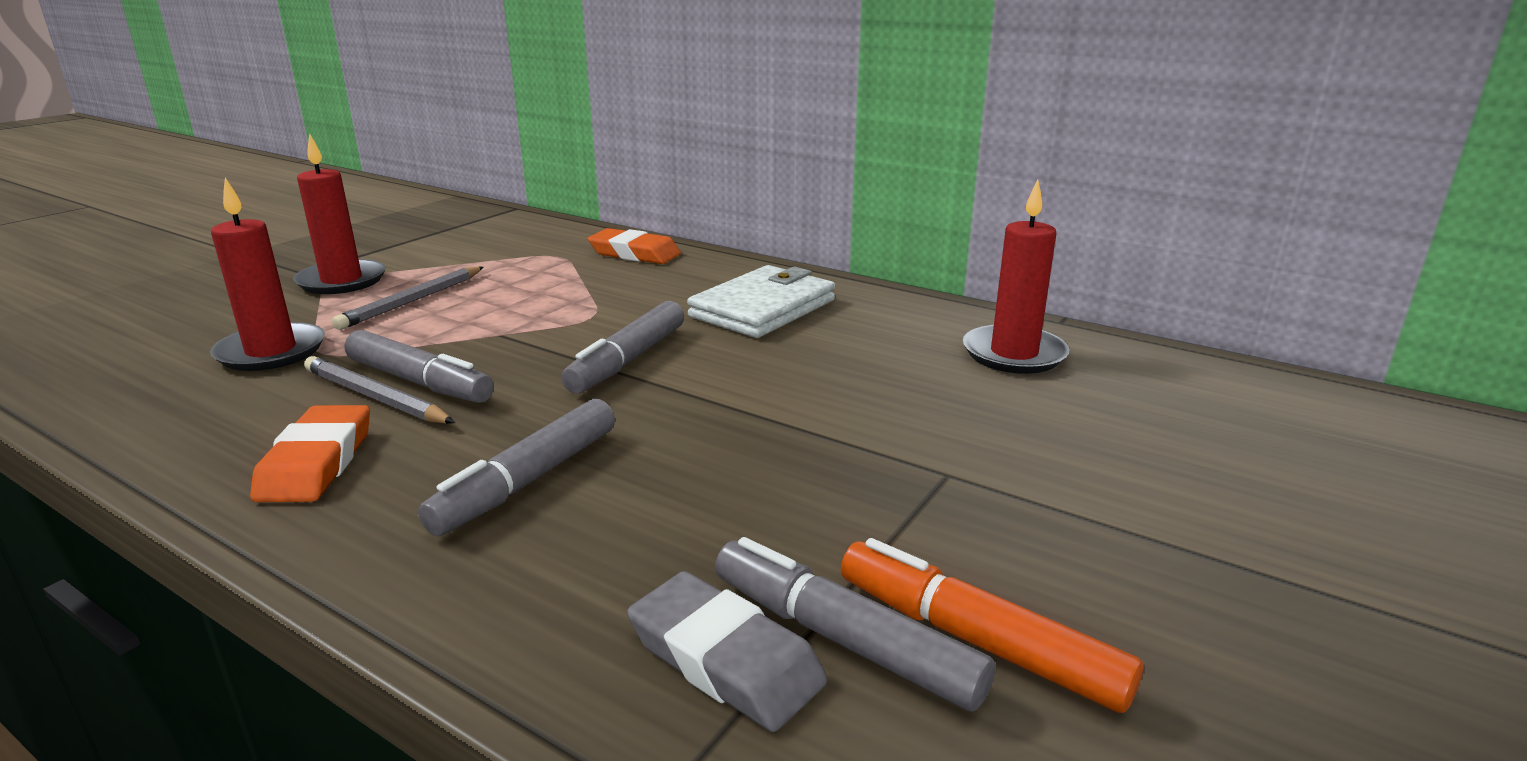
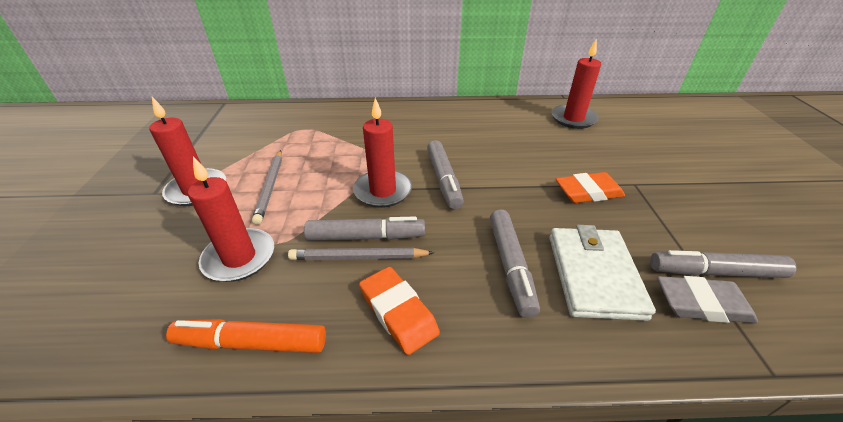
camera: 35 degrees left, 15 degrees up
orange eraser [588,228,681,264] -> orange eraser moved to [556,172,625,203]
white wallet [687,265,835,338] -> white wallet moved to [549,225,656,321]
orange marker [841,538,1143,713] -> orange marker moved to [166,319,326,353]
none -> red candle [353,98,412,208]

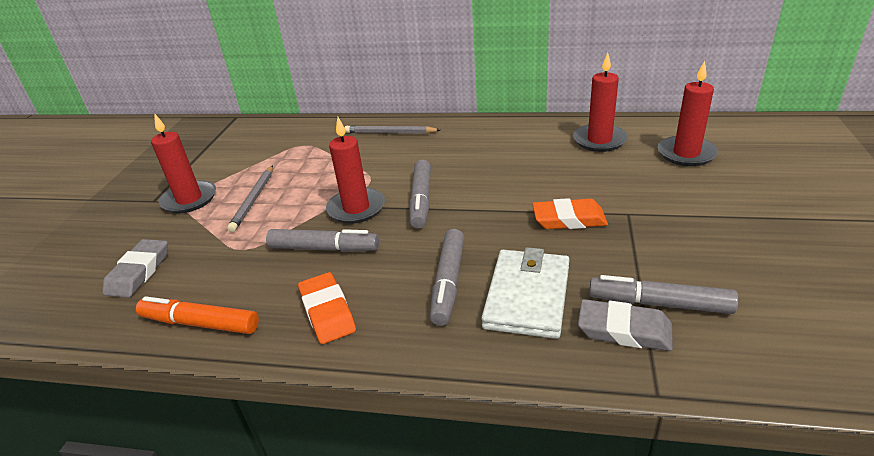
camera: 15 degrees right, 5 degrees down
red candle [188,157,274,282] -> red candle moved to [658,61,718,166]
grey pencil [288,248,434,260] -> grey pencil moved to [344,125,440,134]
none -> grey eraser [102,239,168,298]

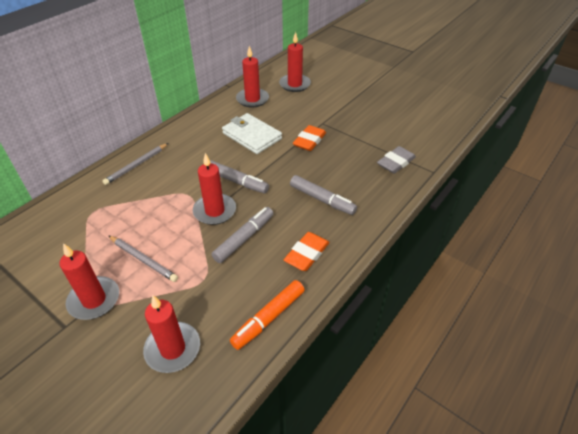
camera: 65 degrees left, 10 degrees up
grey eraser [102,239,168,298] -> red candle [143,295,200,373]
orange eraser [298,272,356,344] -> orange eraser turned 60 degrees counterclockwise [284,232,330,271]
white wallet [481,247,570,339] -> white wallet moved to [222,113,282,154]
grey marker [589,275,738,314] -> none

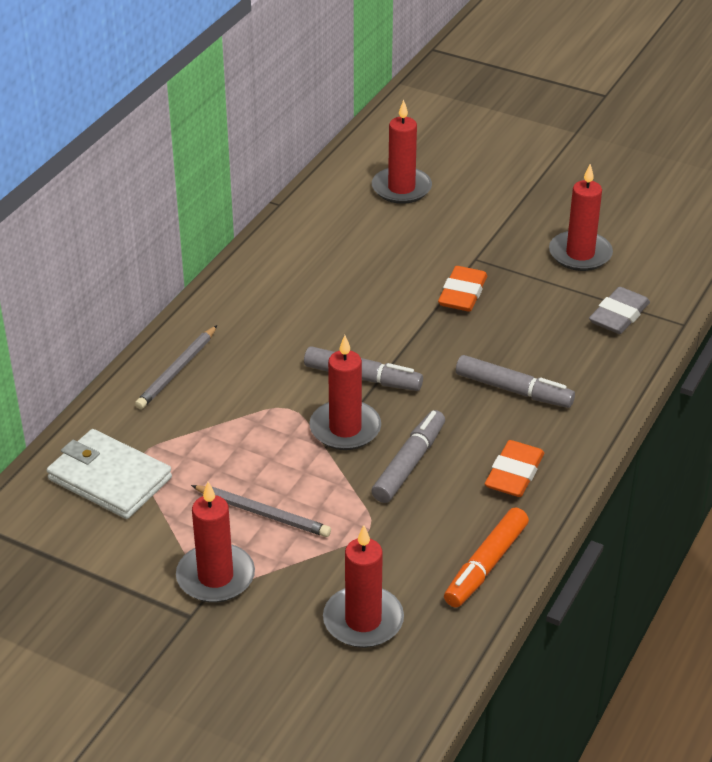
camera: 10 degrees left, 5 degrees down
white wallet [222,113,282,154] -> white wallet moved to [47,429,172,519]
red candle [236,46,269,108] -> red candle moved to [549,164,613,271]

